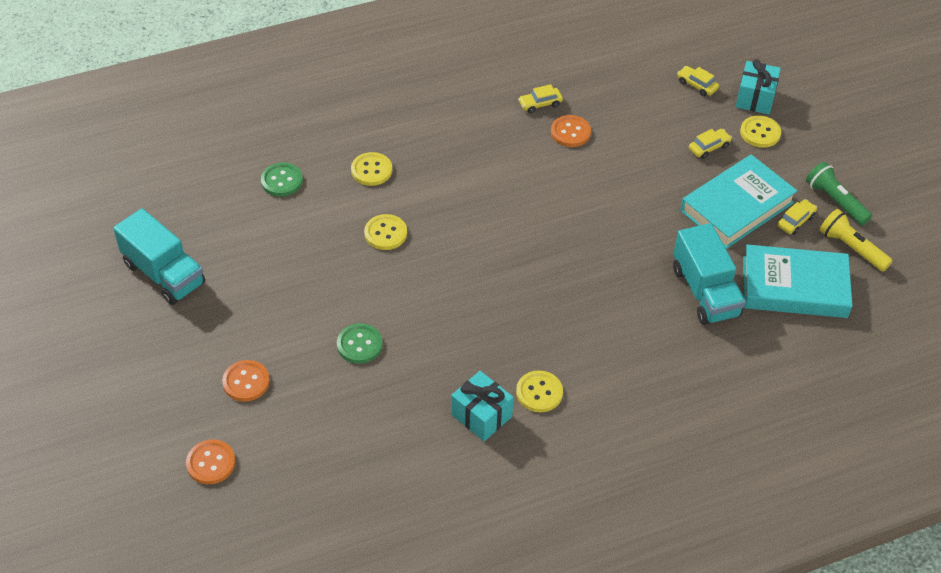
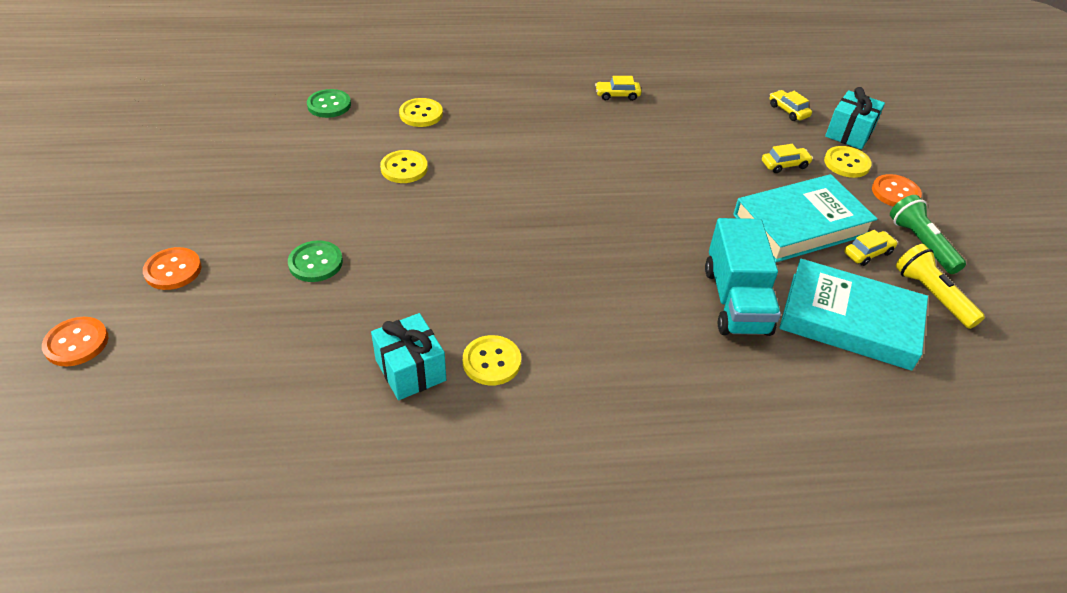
camera: 15 degrees right, 5 degrees down
turquoise truck [113,208,205,305] -> none
orange button [551,115,591,147] -> orange button moved to [872,174,922,207]

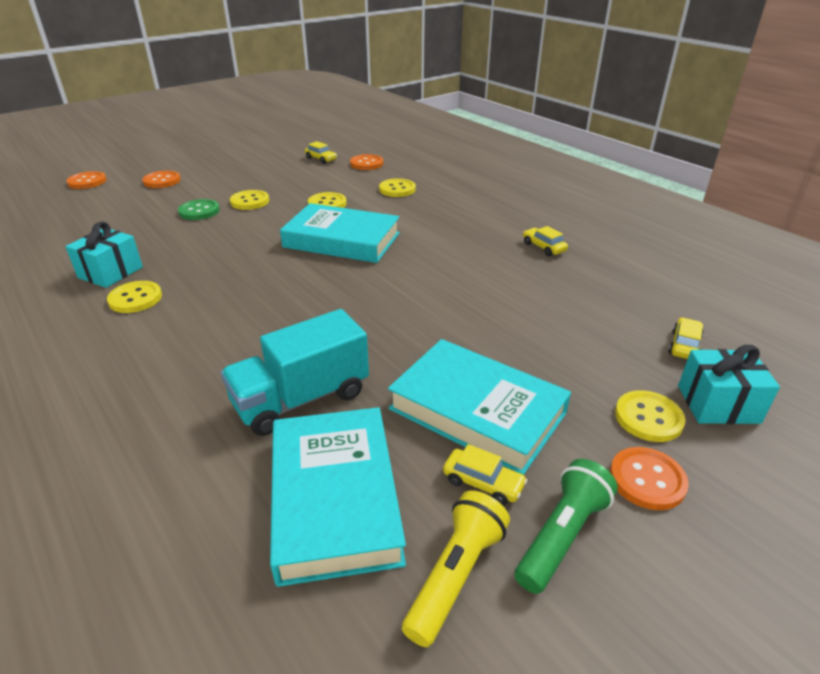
camera: 60 degrees right, 10 degrees down
green button [307,89,351,118] -> orange button [350,154,383,170]
yellow car [762,144,813,173] -> yellow car moved to [305,141,337,164]
none -> yellow button [230,190,269,210]
none -> turquoise book [280,203,400,263]

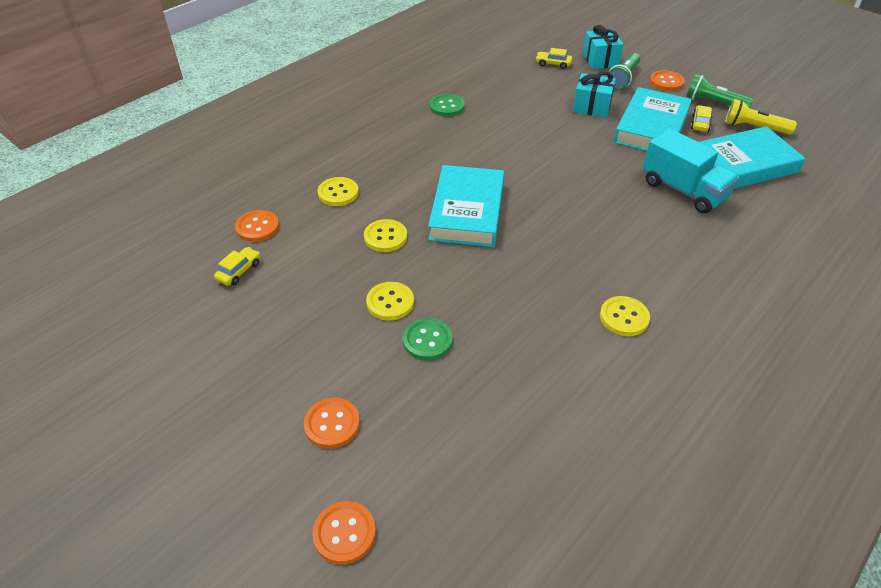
camera: 100 degrees left, 10 degrees up
turquoise gift [65,221,143,288] -> turquoise gift moved to [573,72,616,118]
yellow car [523,226,568,256] -> green button [430,94,465,117]
yellow button [615,390,686,442] -> green flashlight [607,53,640,90]

